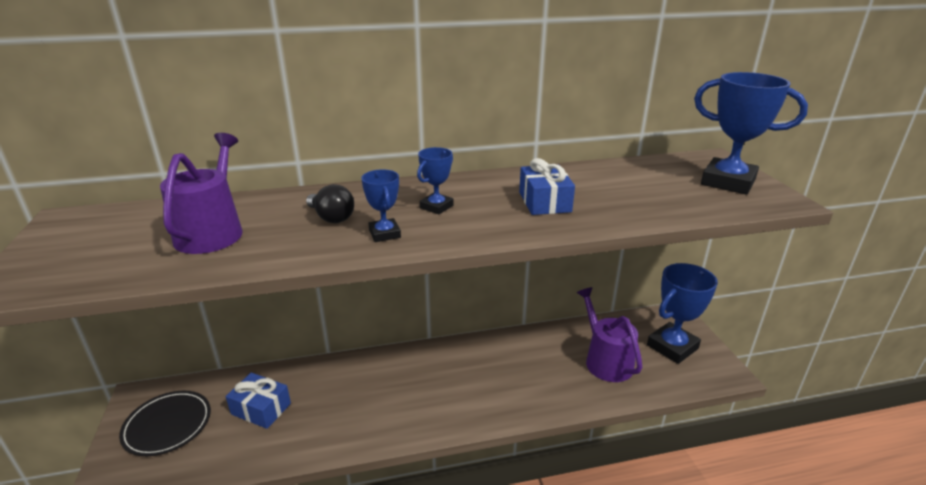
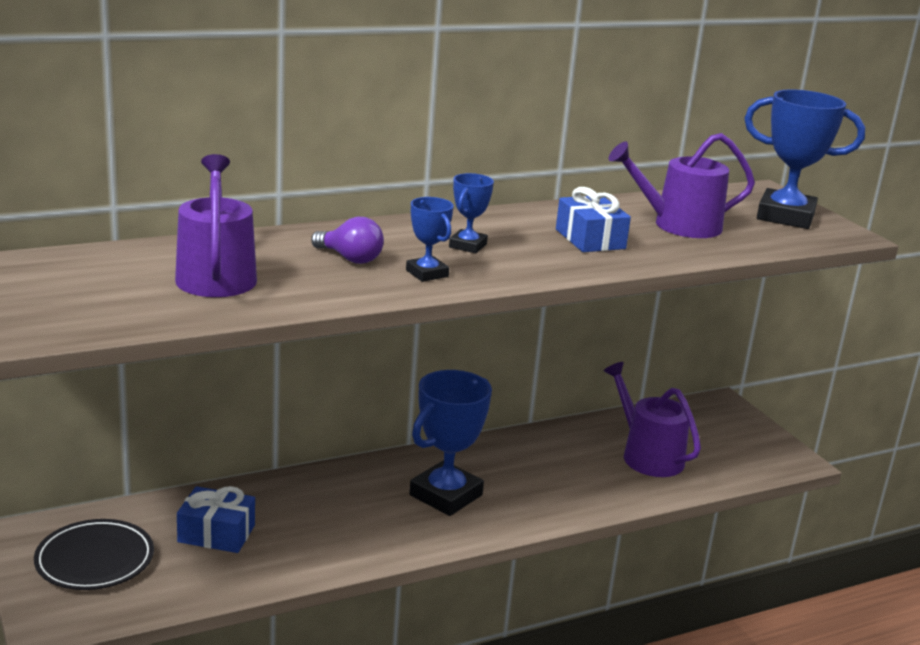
camera: 15 degrees left, 5 degrees down
black light bulb [306,184,354,223] -> purple light bulb [311,217,384,264]
blue trophy [647,263,718,364] -> blue trophy moved to [409,370,492,516]
none -> purple watering can [608,133,755,238]

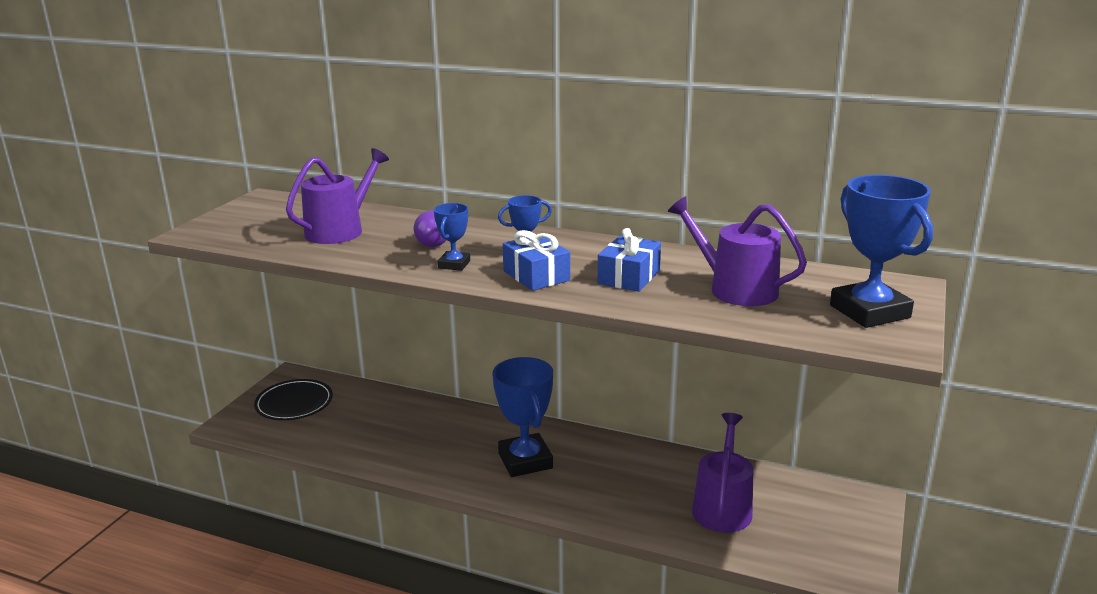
camera: 50 degrees right, 0 degrees up
blue gift [177,486,255,553] -> blue gift moved to [503,230,570,291]
blue trophy [409,370,492,516] -> blue trophy turned 75 degrees clockwise [492,357,553,477]

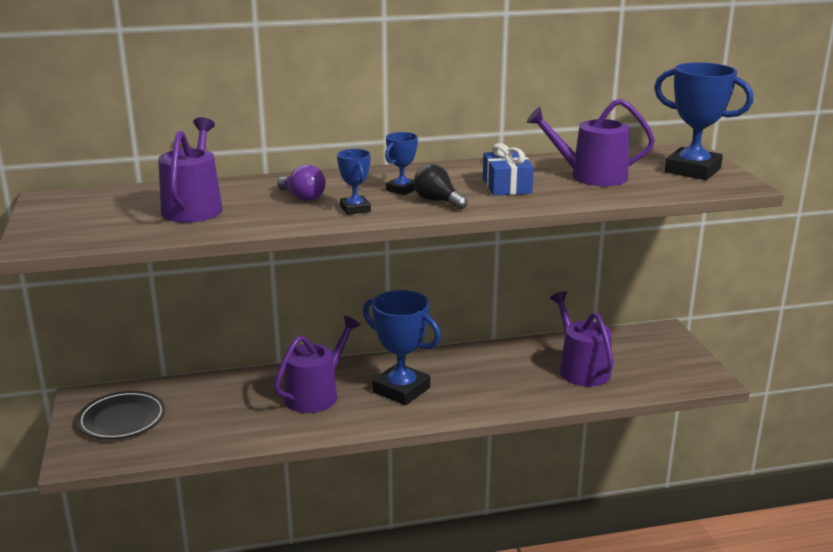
camera: 35 degrees left, 0 degrees up
blue gift [503,230,570,291] -> black light bulb [414,164,468,210]
none -> purple watering can [274,316,361,413]

